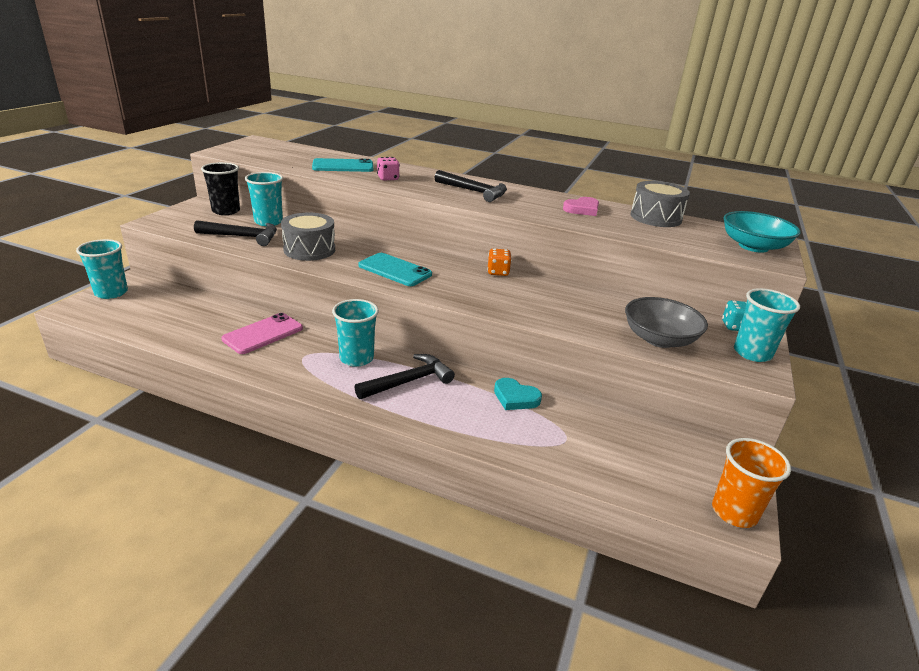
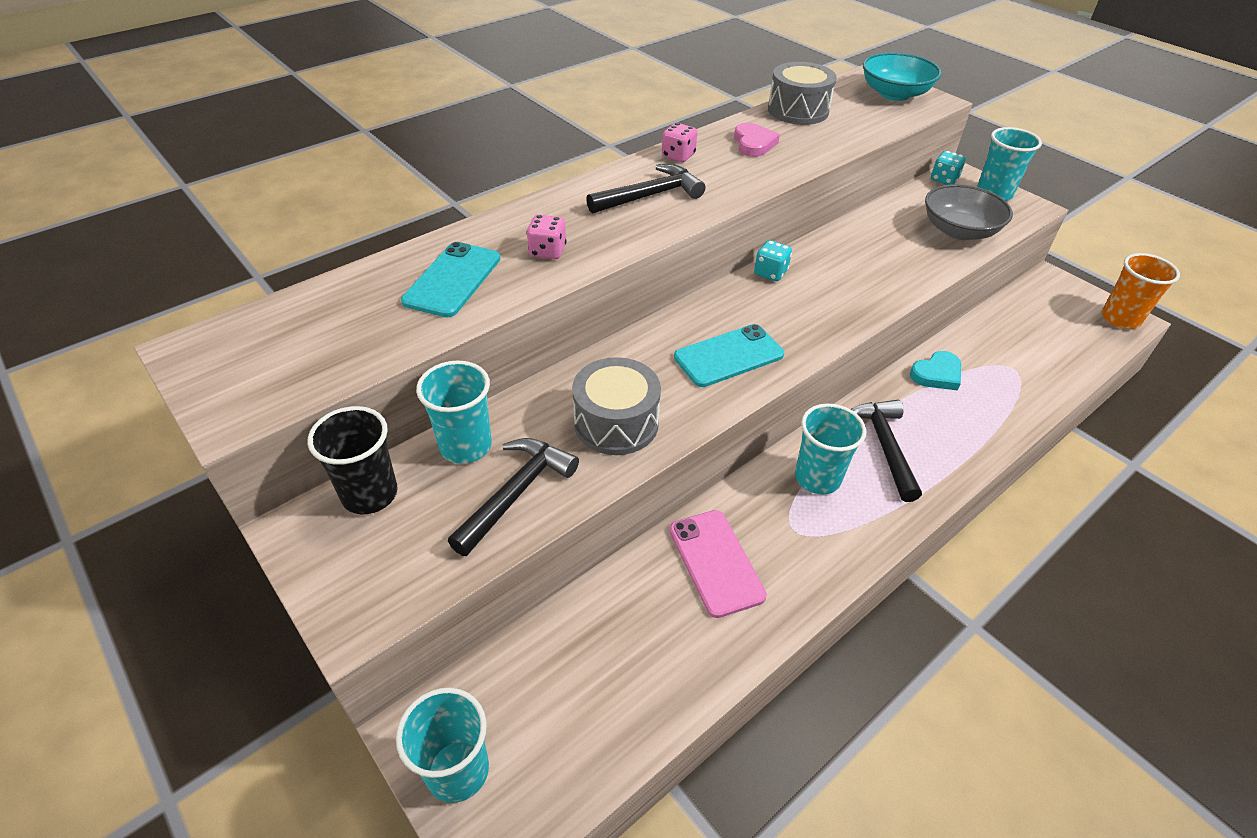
camera: 60 degrees left, 15 degrees up
orange dice [487,249,512,276] -> turquoise dice [754,240,792,281]
none -> pink dice [662,123,697,162]

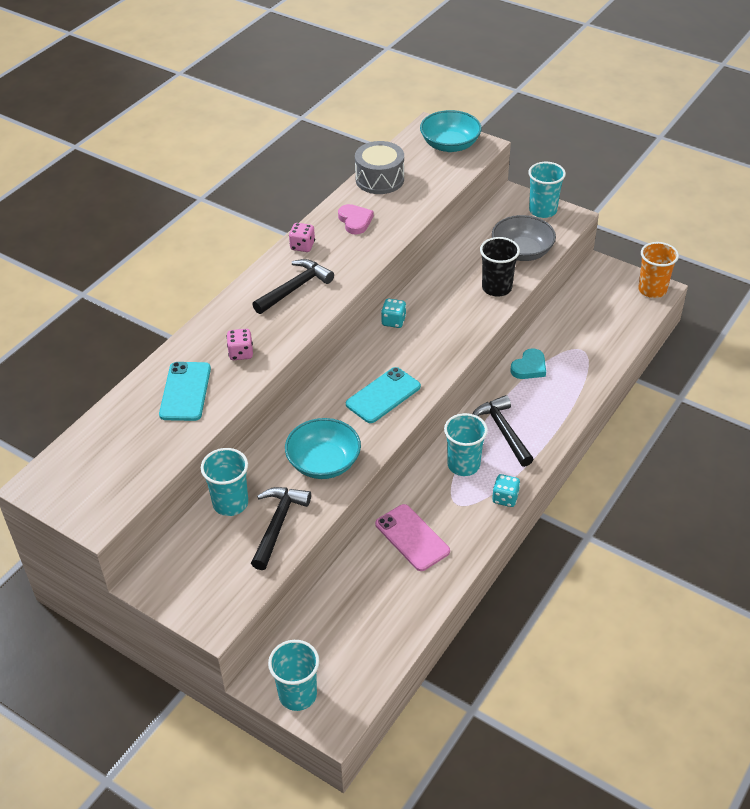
camera: 15 degrees left, 0 degrees up
black cup [308,406,397,514] -> black cup moved to [480,237,520,297]
grey drum [572,357,661,455] -> turquoise bowl [285,418,361,479]
turquoise dice [931,151,966,185] -> turquoise dice moved to [492,474,520,507]

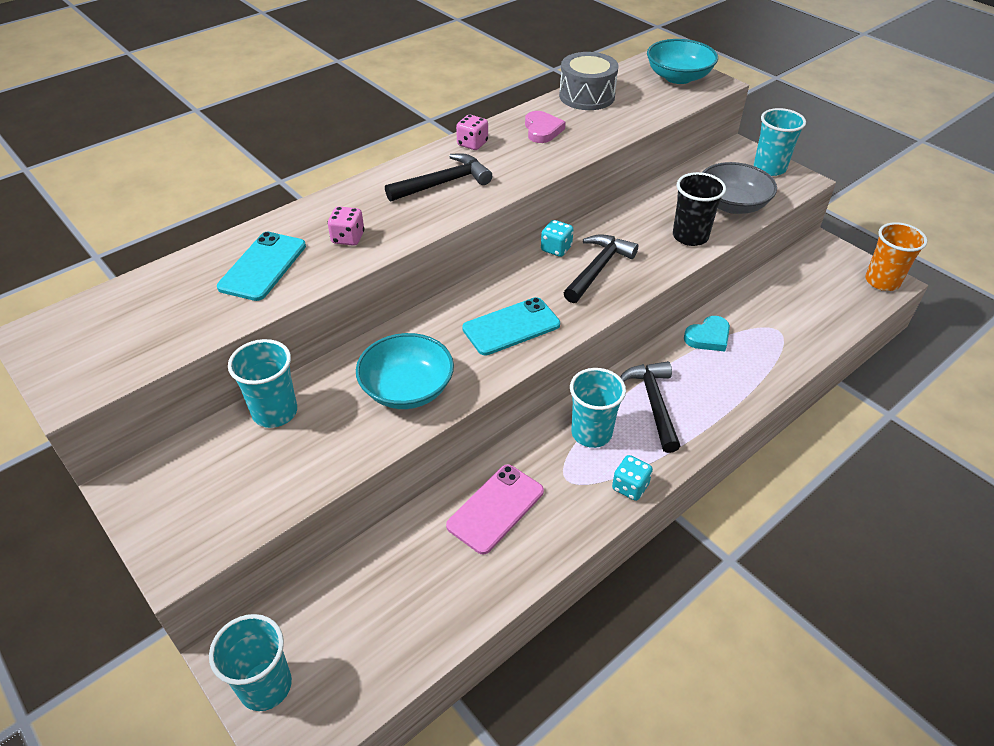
camera: 15 degrees right, 0 degrees up
black hammer [251,487,311,570] -> black hammer moved to [564,234,638,303]
pink phone [375,504,450,571] -> pink phone turned 60 degrees clockwise [446,464,544,555]

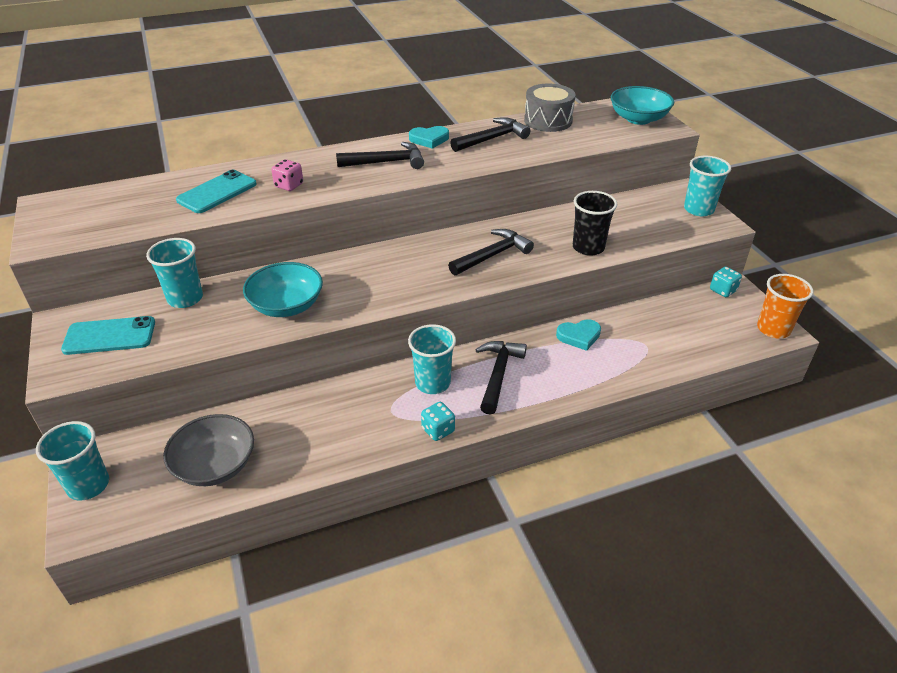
camera: 20 degrees right, 5 degrees down
pink phone [446,464,544,555] -> none
pink dice [456,115,488,150] -> turquoise heart [409,126,449,149]
turquoise phone [462,297,560,355] -> turquoise phone moved to [61,316,155,355]
pink heart [525,111,566,143] -> black hammer [450,117,530,152]
turquoise dice [541,220,574,257] -> turquoise dice moved to [710,267,742,297]
grey bowl [702,162,777,214] -> grey bowl moved to [163,414,254,486]

